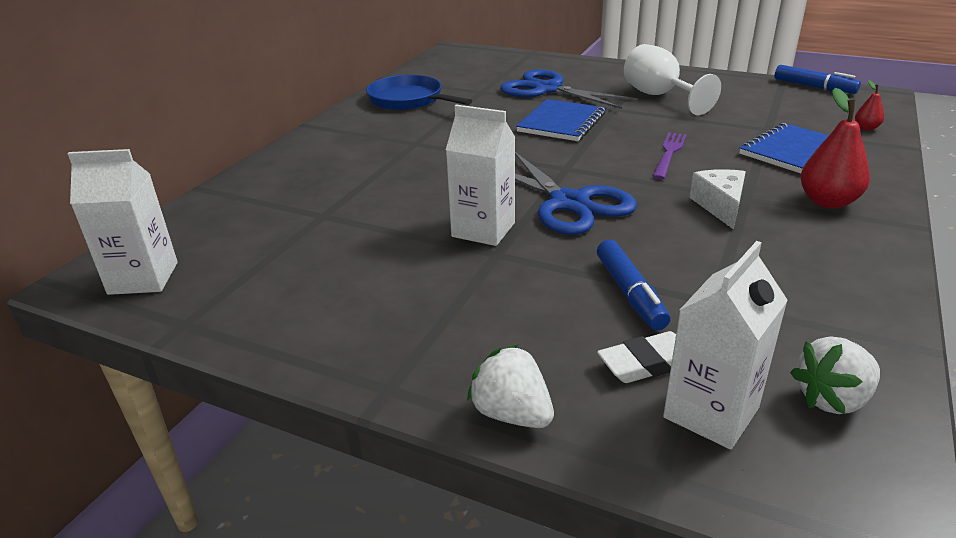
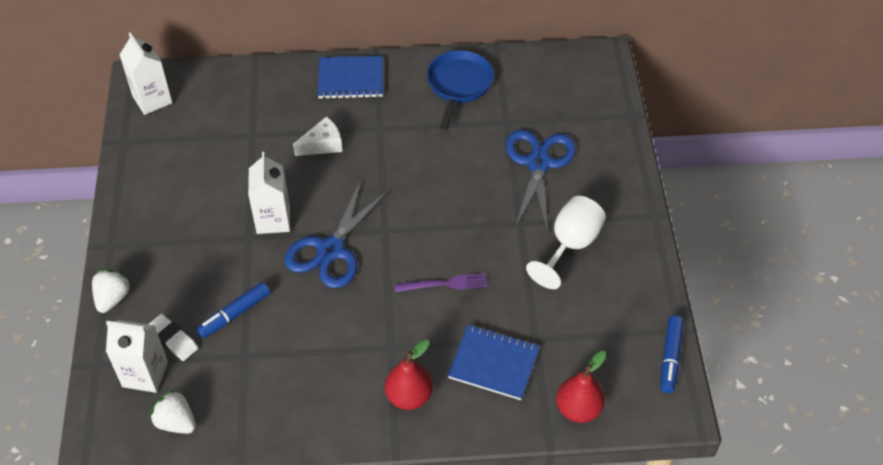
camera: 60 degrees right, 20 degrees up
blue notebook [516,99,606,141] -> blue notebook moved to [318,56,383,99]
white cheese [689,169,746,230] -> white cheese moved to [293,116,342,156]
red pear [855,80,884,130] -> red pear [556,351,606,423], size x1.96

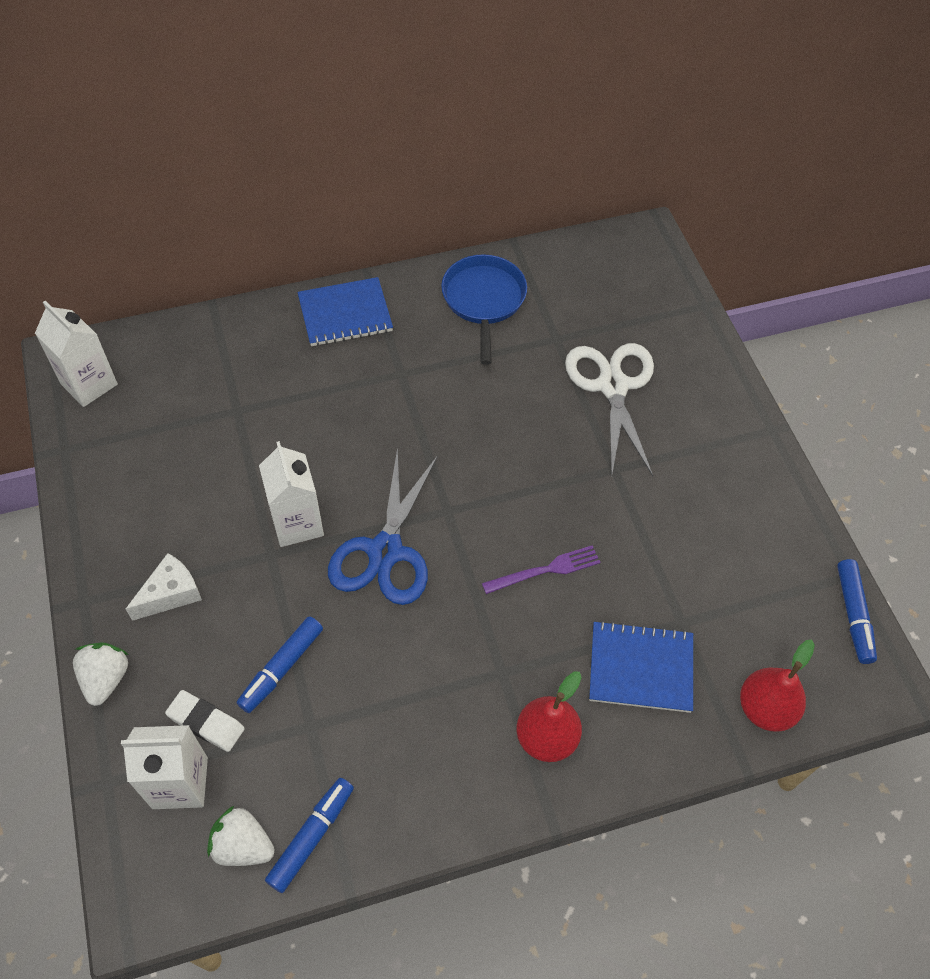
camera: 15 degrees left, 5 degrees up
white cheese [293,116,342,156] -> white cheese moved to [126,553,202,621]
blue scissors [506,130,576,233] -> white scissors [565,343,654,478]
white goblet [526,196,606,289] -> none
none -> blue marker [265,778,354,893]

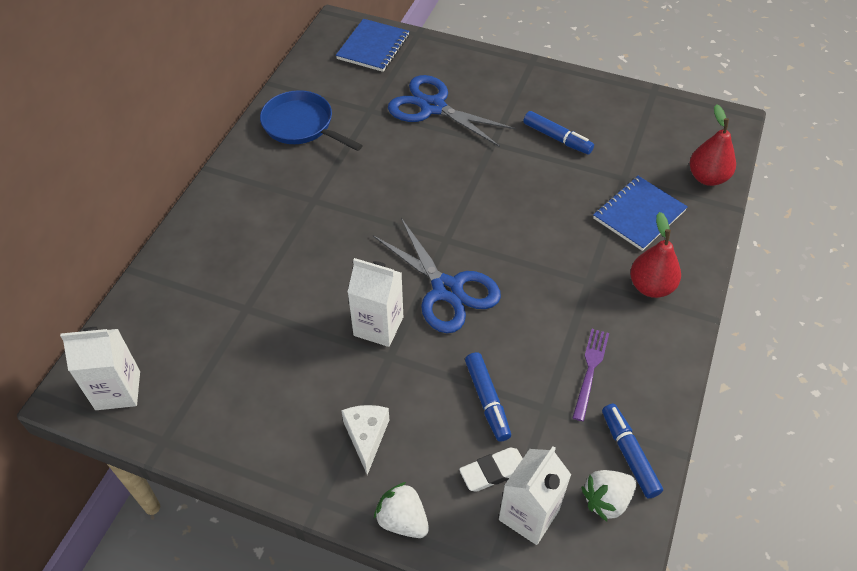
camera: 50 degrees left, 5 degrees down
blue notebook [297,277,393,346] -> blue notebook moved to [336,19,409,72]
purple fork [482,545,601,594] -> purple fork moved to [572,329,609,421]
white scissors [565,343,654,478] -> blue scissors [388,75,516,147]
blue marker [837,559,877,664] -> blue marker moved to [523,111,594,154]

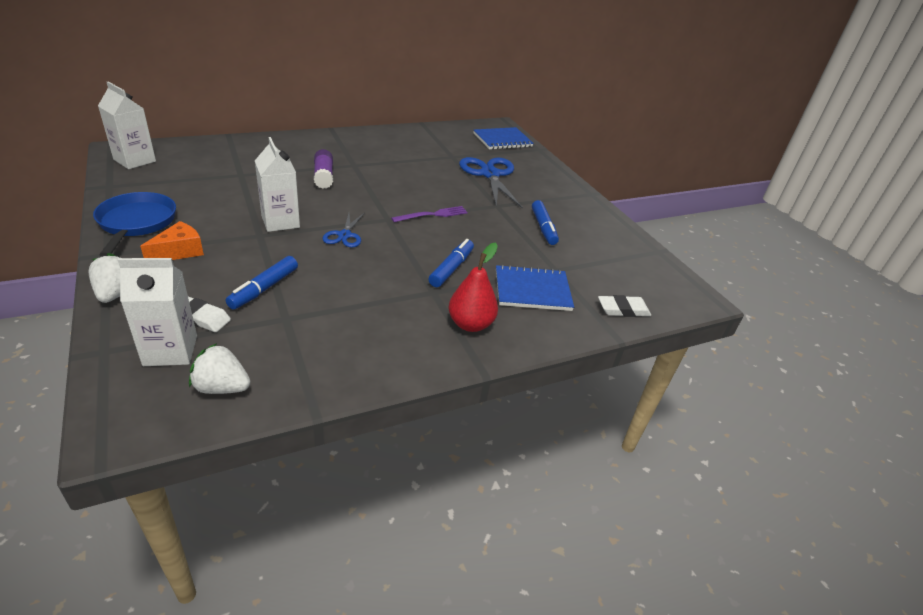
camera: 40 degrees right, 15 degrees down
blue pan [260,90,363,151] -> blue pan moved to [93,192,176,257]
white cheese [341,405,389,475] -> orange cheese [140,221,204,260]
blue scissors [373,218,501,333] -> blue scissors [323,213,364,248], size x0.53
purple fork [572,329,609,421] -> purple fork moved to [391,206,468,222]
blue marker [602,404,663,498] -> blue marker moved to [429,239,474,287]
red pear [690,104,736,186] -> white eraser [598,295,651,317]
none -> purple glue stick [314,149,333,189]

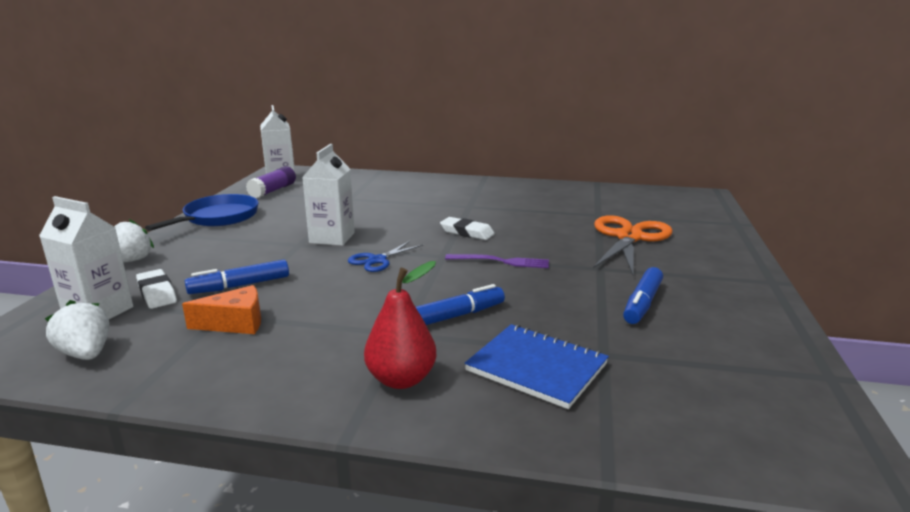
camera: 40 degrees right, 15 degrees down
orange cheese [140,221,204,260] -> orange cheese moved to [182,285,261,334]
purple glue stick [314,149,333,189] -> purple glue stick moved to [246,166,296,198]
blue scissors [459,157,523,209] -> orange scissors [593,215,673,276]
blue notebook [473,127,534,150] -> none
white eraser [598,295,651,317] -> white eraser moved to [440,217,495,240]

